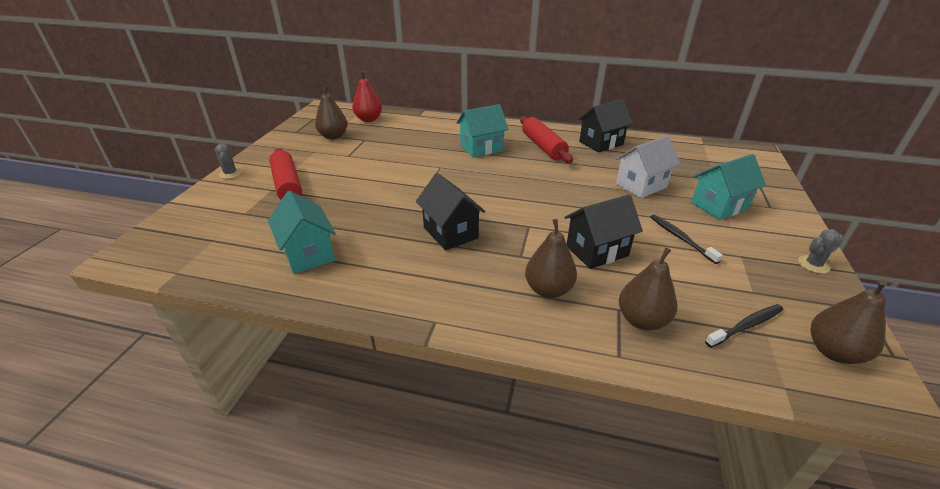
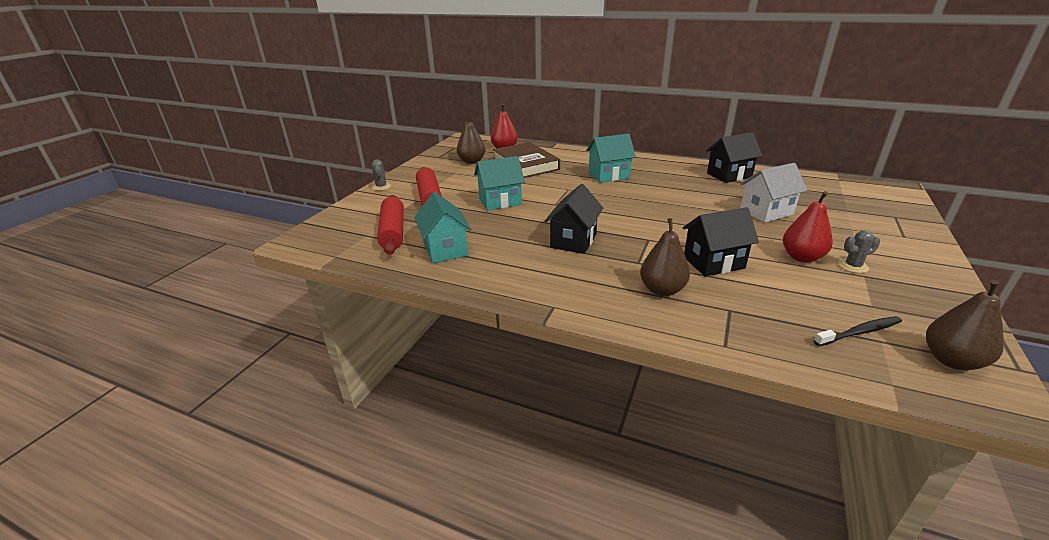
camera: 10 degrees right, 5 degrees down
black house [416,173,485,251] -> black house turned 45 degrees clockwise [544,184,603,254]
red rolling pin [520,116,573,163] -> red rolling pin moved to [377,195,404,255]
brown pear [619,248,677,331] -> none
black toothbrush [650,215,723,264] -> red pear [783,191,833,263]
turquoise house [691,154,766,220] -> turquoise house moved to [474,156,525,211]
grey cactus [798,229,843,274] -> grey cactus moved to [838,230,880,273]
none -> brown book [493,142,560,178]

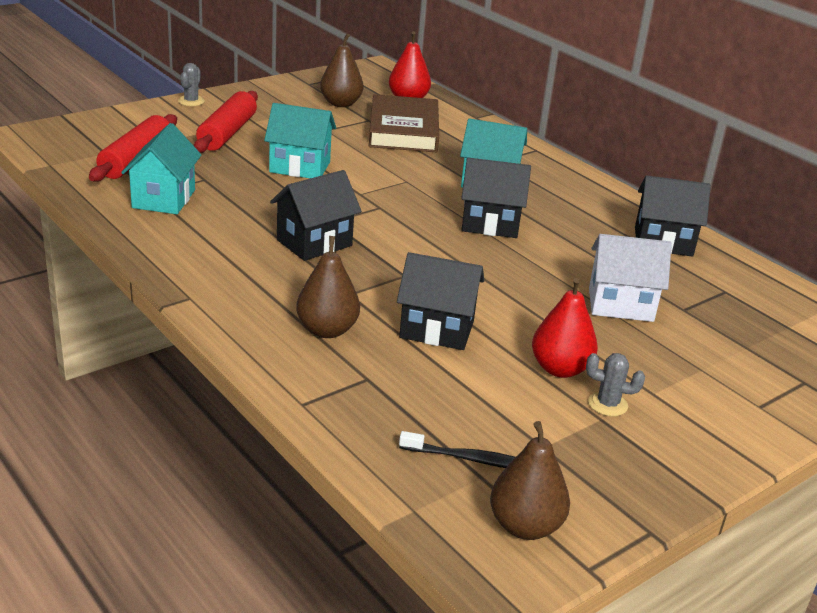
camera: 25 degrees right, 0 degrees up
none -> black house [461,158,531,238]

